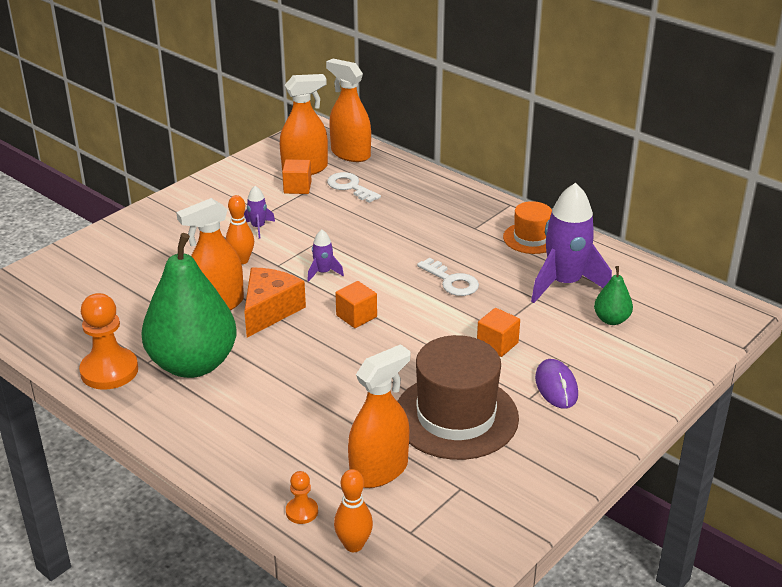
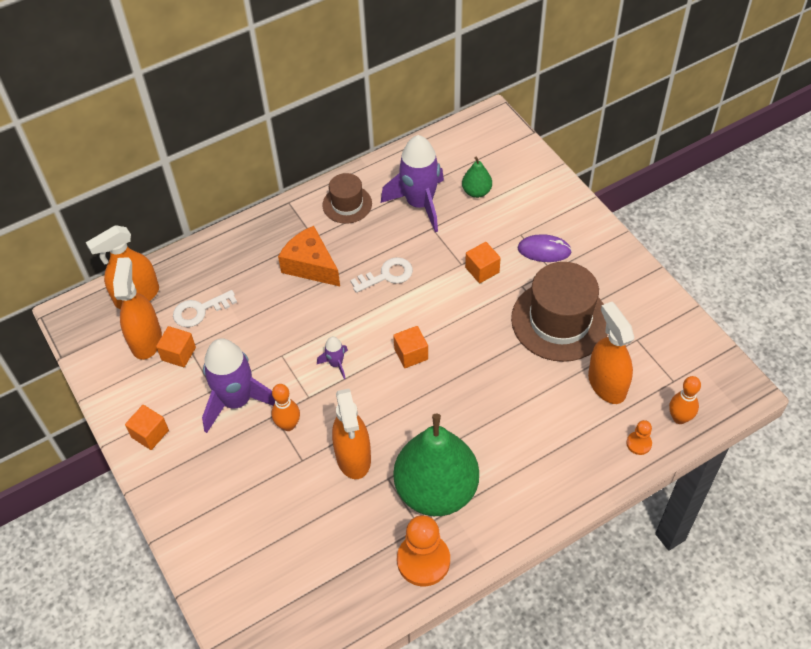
camera: 70 degrees left, 20 degrees up
purple rocket [244,186,275,238] -> purple rocket [202,338,275,433], size x2.23
orange cheese [244,267,306,338] -> orange cheese moved to [278,226,340,286]
orange hat [503,201,552,254] -> brown hat [322,173,372,224]
none -> orange cube [125,405,169,450]

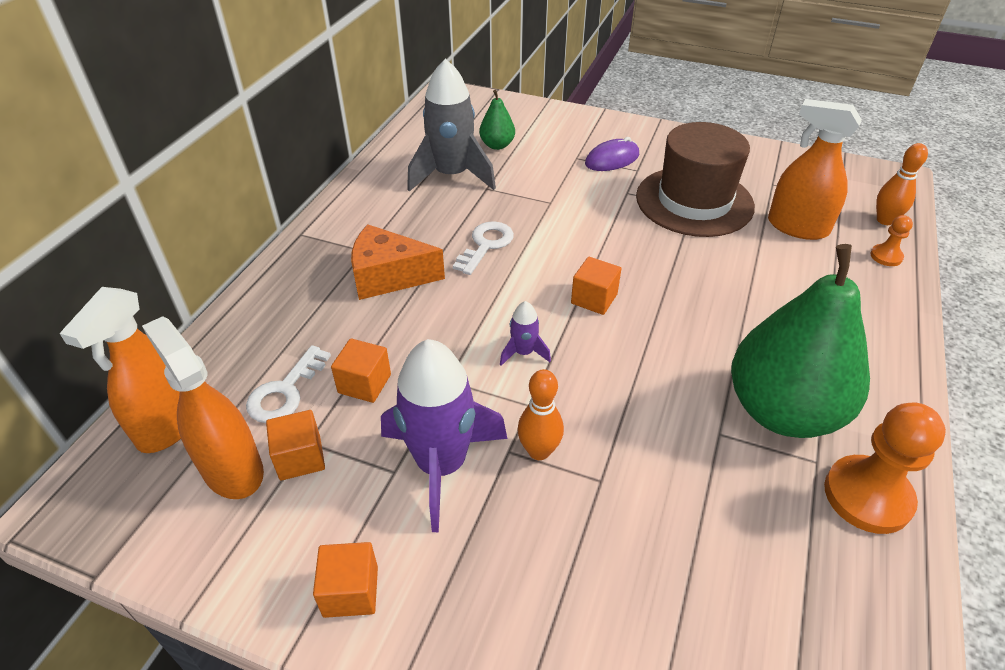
camera: 40 degrees left, 10 degrees down
brown hat [322,173,372,224] -> none
orange spray bottle [332,389,371,479] -> none
purple rocket [381,135,444,232] -> grey rocket [407,59,496,192]
orange cube [465,242,501,283] -> orange cube moved to [331,339,391,403]

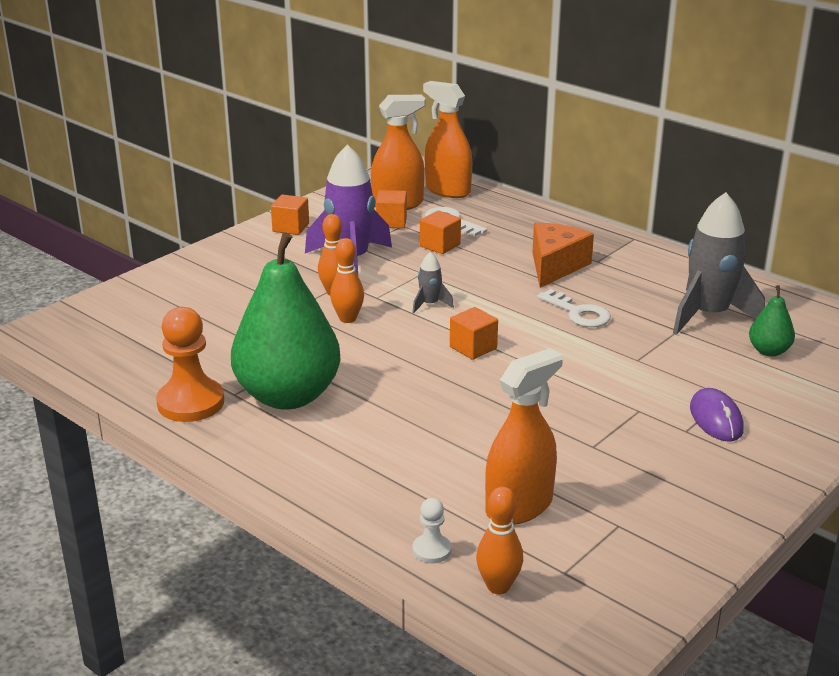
camera: 110 degrees right, 15 degrees down
purple rocket [500,301,551,366] -> grey rocket [412,252,454,313]
brown hat [636,122,755,237] -> none
orange pawn [870,215,913,266] -> white pawn [412,498,451,564]
none -> orange bowling pin [330,238,364,323]

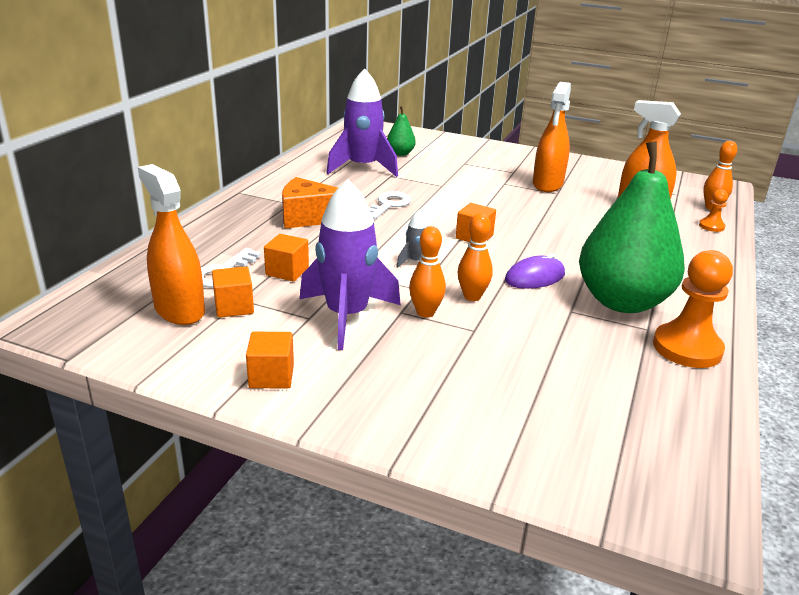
camera: 110 degrees left, 0 degrees up
white pawn [412,498,451,564] -> orange pawn [699,189,728,232]
orange spray bottle [423,81,472,198] -> orange spray bottle moved to [533,82,571,192]
grey rocket [673,192,765,335] -> purple rocket [327,69,398,177]
purple mouse [690,388,744,441] -> purple mouse moved to [505,254,565,289]

